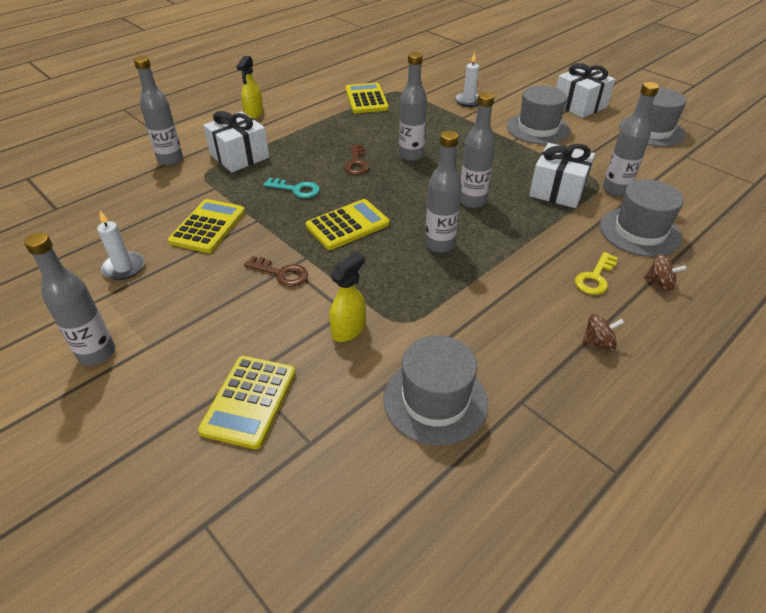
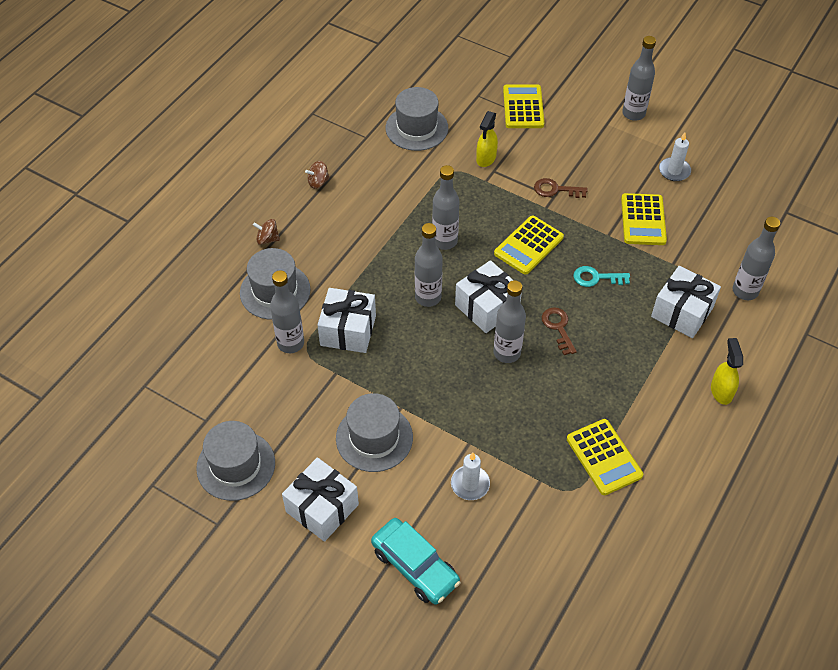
camera: 165 degrees right, 10 degrees up
yellow key [575,252,618,295] -> none
none -> turquoise car [371,518,461,605]
none -> white gift [455,260,522,333]

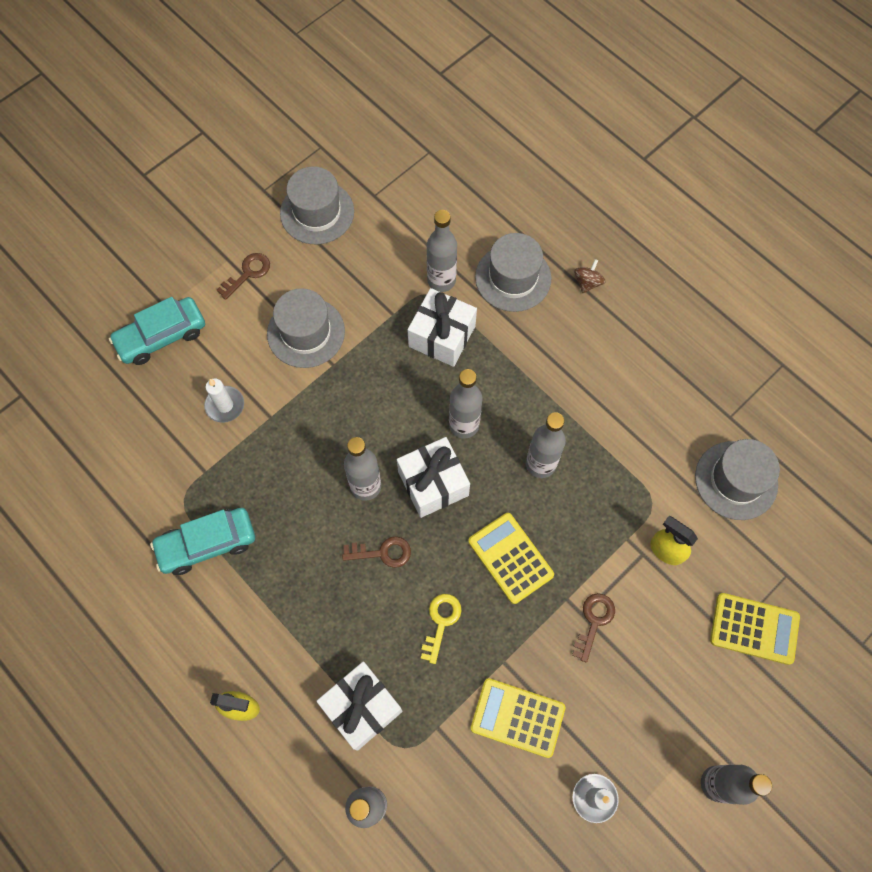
camera: 105 degrees right, 15 degrees up
white gift [282,457,359,542] -> brown key [217,253,270,300]
brown spinning top [305,161,330,189] -> none
yellow calculator [567,419,643,495] -> turquoise car [150,508,255,575]
turquoise key [573,266,630,287] -> yellow key [421,594,461,664]

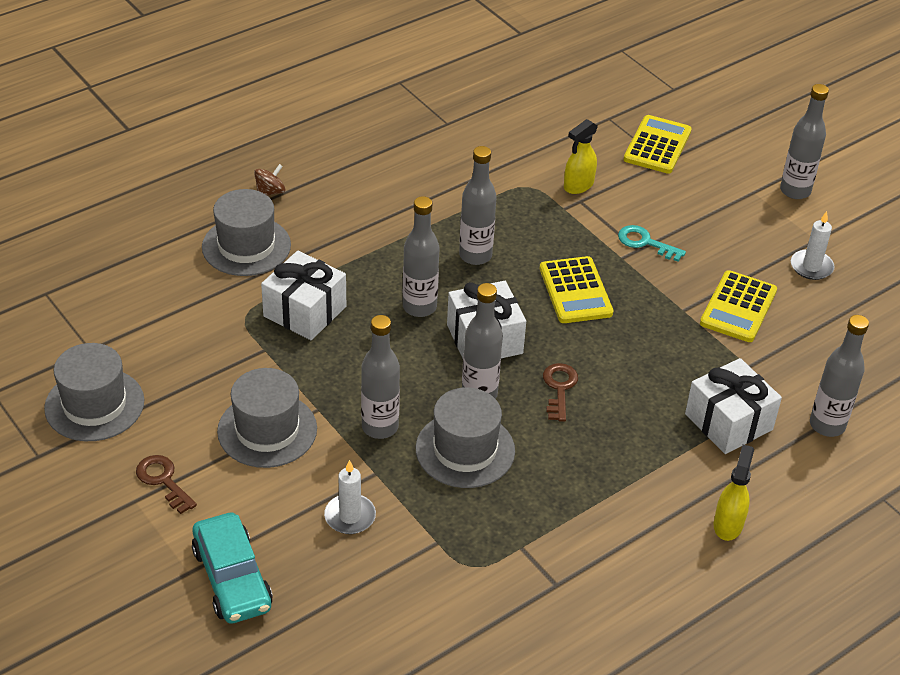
camera: 85 degrees left, 25 degrees down
turquoise car [150,508,255,575] -> none
yellow key [421,594,461,664] -> none
grey bottle [427,210,457,292] -> grey bottle moved to [361,315,400,439]
yellow calculator [468,513,554,604] -> yellow calculator turned 75 degrees counterclockwise [539,256,613,323]
brown key [572,593,615,662] -> turquoise key [618,225,686,262]
brown spinning top [574,259,605,293] -> brown spinning top turned 105 degrees clockwise [254,164,286,196]
grey hat [695,439,780,520] -> grey hat moved to [416,387,515,488]

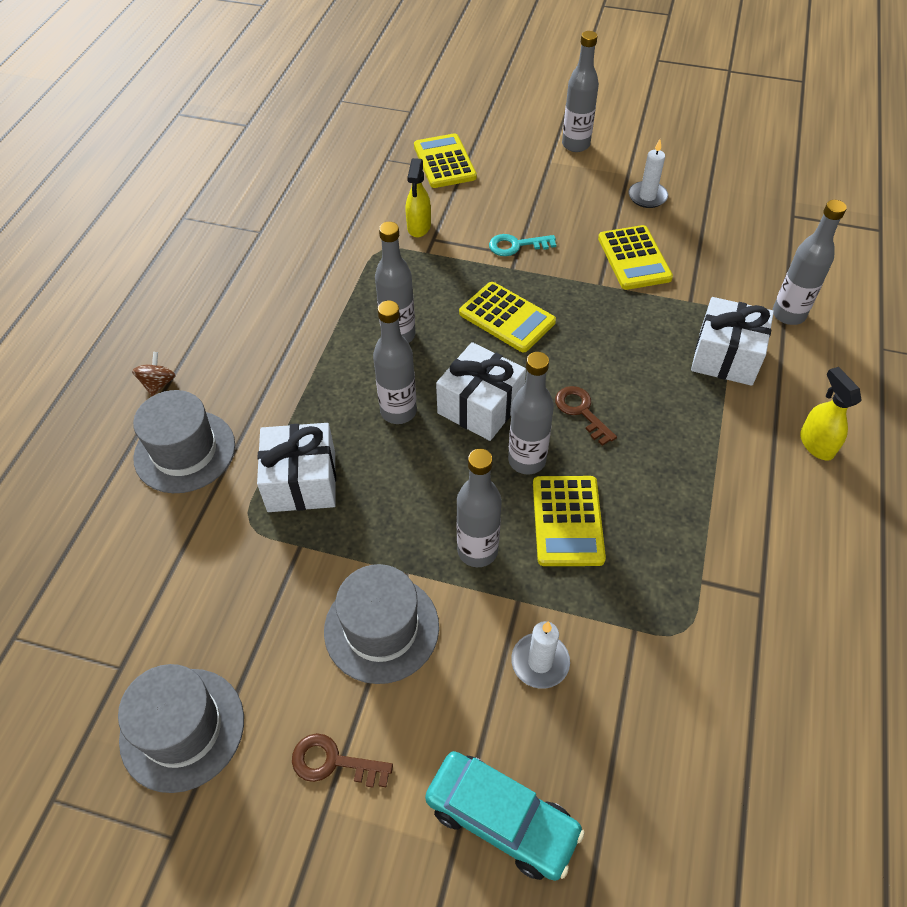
camera: 35 degrees left, 10 degrees up
grey hat [416,387,515,488] -> yellow calculator [533,476,606,566]

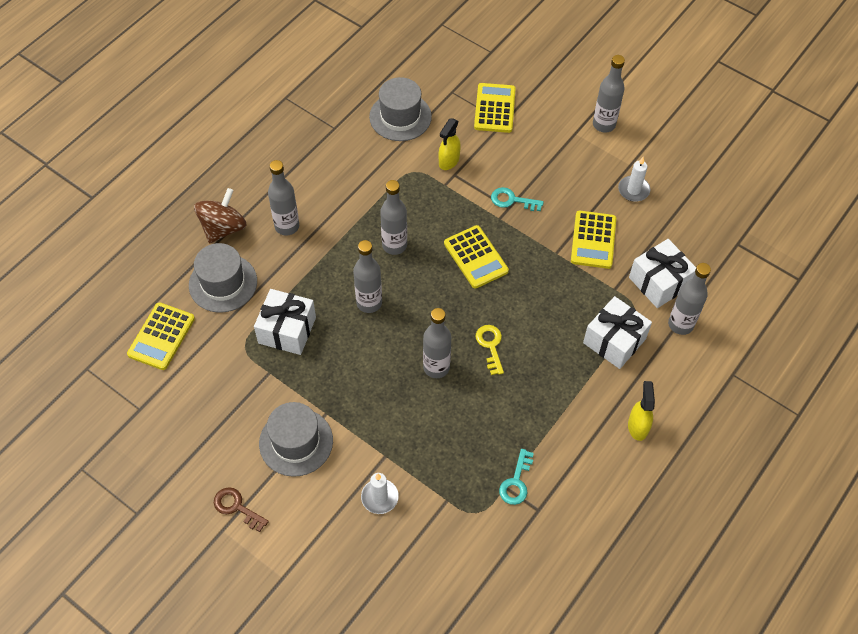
camera: 20 degrees right, 5 degrees up
grey hat [118,664,244,793] -> grey hat moved to [369,77,432,141]
brown spinning top [132,352,176,396] -> brown spinning top [194,188,247,244], size x1.90
turquoise car [425,751,585,881] -> none
white gift [436,342,526,441] -> white gift moved to [629,239,696,308]
grey bottle [456,449,502,567] -> grey bottle moved to [268,160,299,236]
yellow calculator [533,476,606,566] -> yellow calculator moved to [127,302,195,370]
brown key [555,386,617,446] -> yellow key [476,325,504,375]
none -> turquoise key [499,449,534,505]

